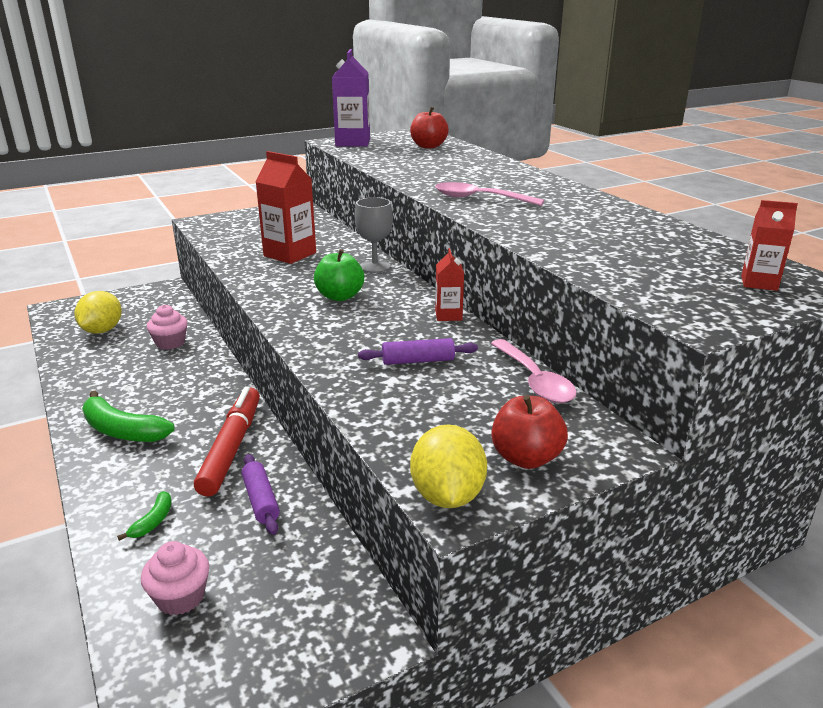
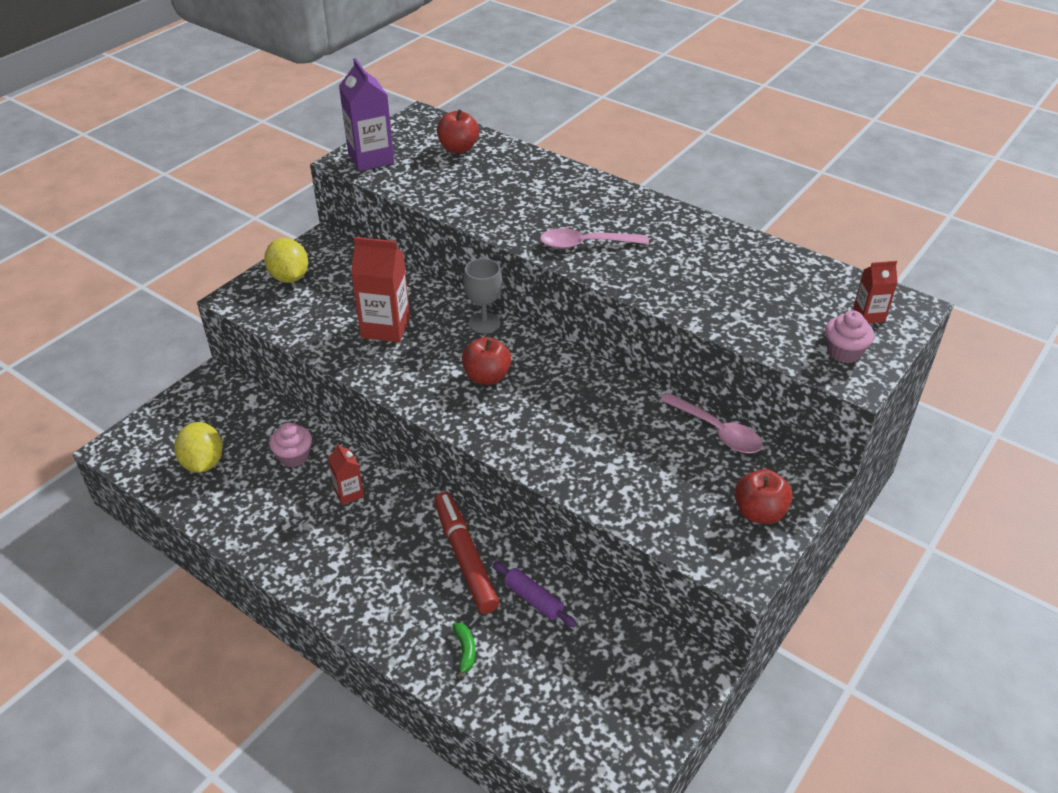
camera: 25 degrees left, 15 degrees up
green banana [82,391,175,442] -> none
pink cupcake [141,541,209,615] -> pink cupcake moved to [825,310,874,363]
green apple [314,249,364,301] -> red apple [462,337,511,385]
purple rolling pin [358,338,478,365] -> none
yellow lemon [410,424,487,508] -> yellow lemon moved to [264,238,308,283]
red carton [435,248,464,321] -> red carton moved to [328,443,364,505]

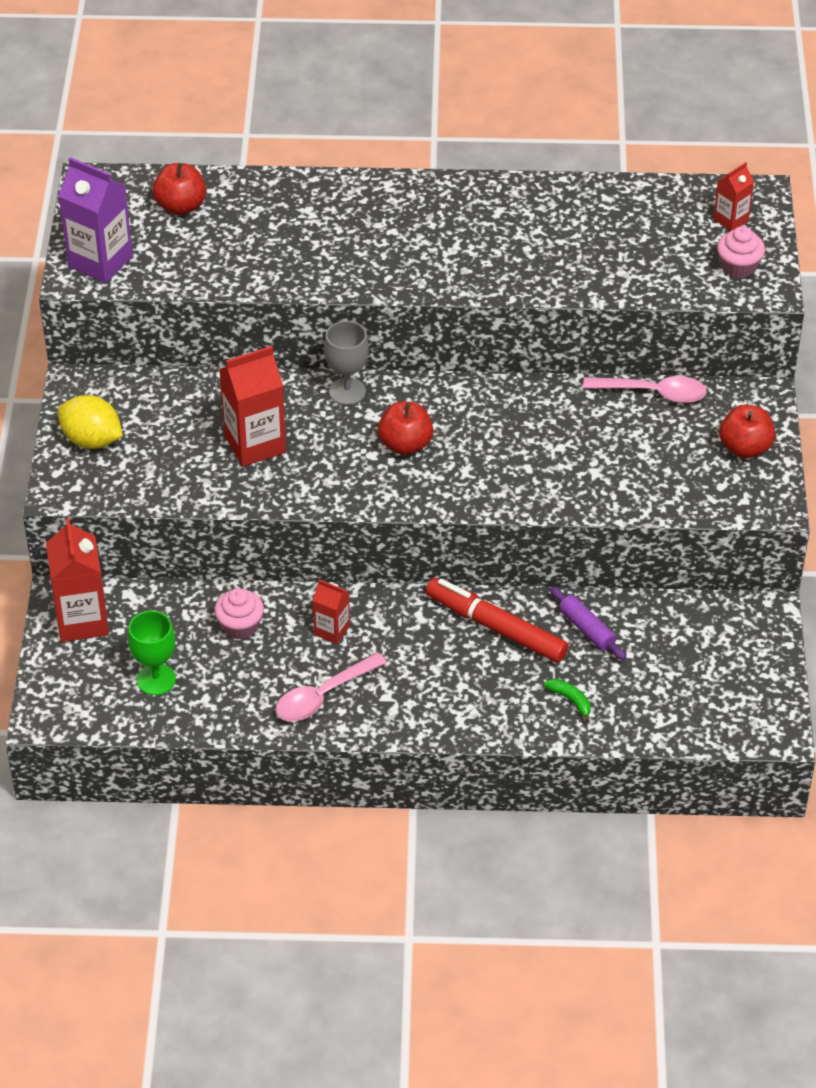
camera: 35 degrees left, 5 degrees up
yellow lemon [174,422,223,473] -> green goblet [128,611,176,695]
purple rolling pin [493,562,577,627] -> purple rolling pin turned 45 degrees clockwise [550,587,626,660]
pink spoon [540,228,649,249] -> pink spoon moved to [276,652,387,722]
none -> red carton [46,517,109,642]

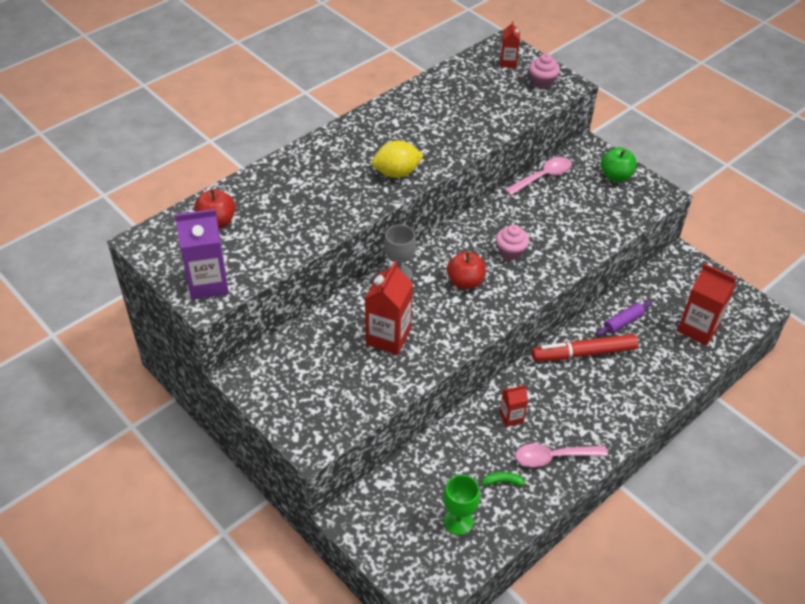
camera: 45 degrees left, 0 degrees up
red carton [46,517,109,642] -> red carton moved to [677,263,736,346]
yellow lemon [57,395,123,449] -> yellow lemon moved to [372,141,424,178]
pink cupcake [215,588,264,640] -> pink cupcake moved to [496,225,529,260]
pink spoon [276,652,387,722] -> pink spoon turned 75 degrees clockwise [515,444,608,467]
green banana [544,679,591,723] -> green banana moved to [482,472,530,489]
purple rolling pin [550,587,626,660] -> purple rolling pin turned 45 degrees counterclockwise [596,301,652,336]
red apple [719,405,775,458] -> green apple [601,147,637,182]

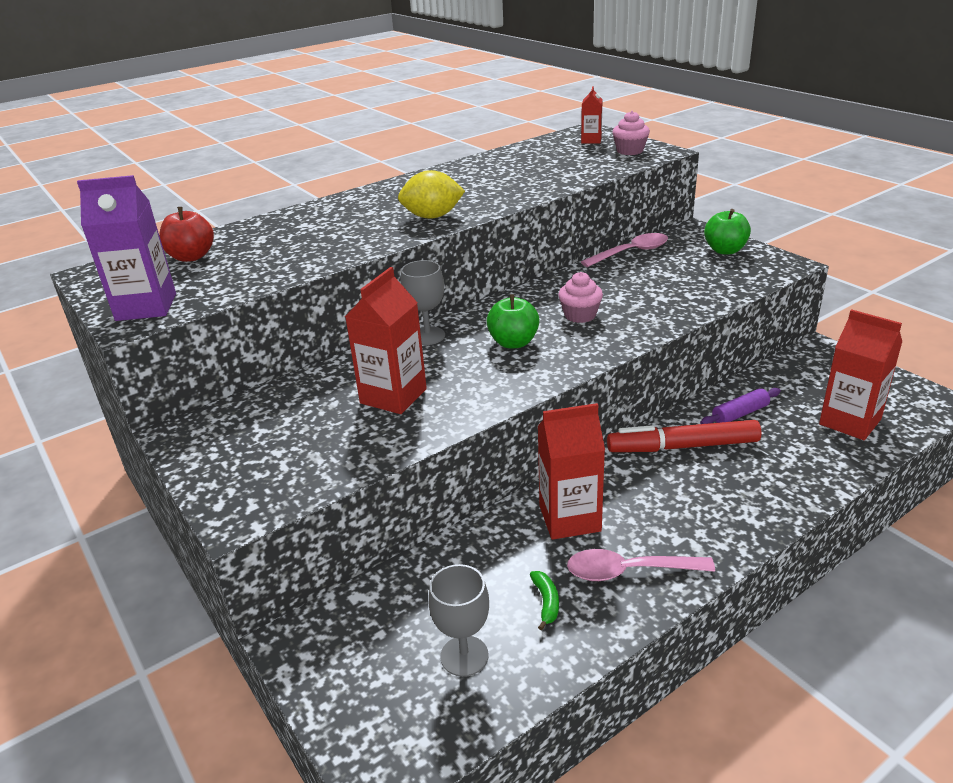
camera: 10 degrees right, 15 degrees down
green goblet [443,475,480,535] -> grey goblet [429,564,489,677]
red apple [447,251,486,289] -> green apple [486,294,540,348]
green banana [482,472,530,489] -> green banana turned 75 degrees clockwise [530,571,559,631]
red carton [500,385,528,427] -> red carton [538,403,605,540], size x1.81

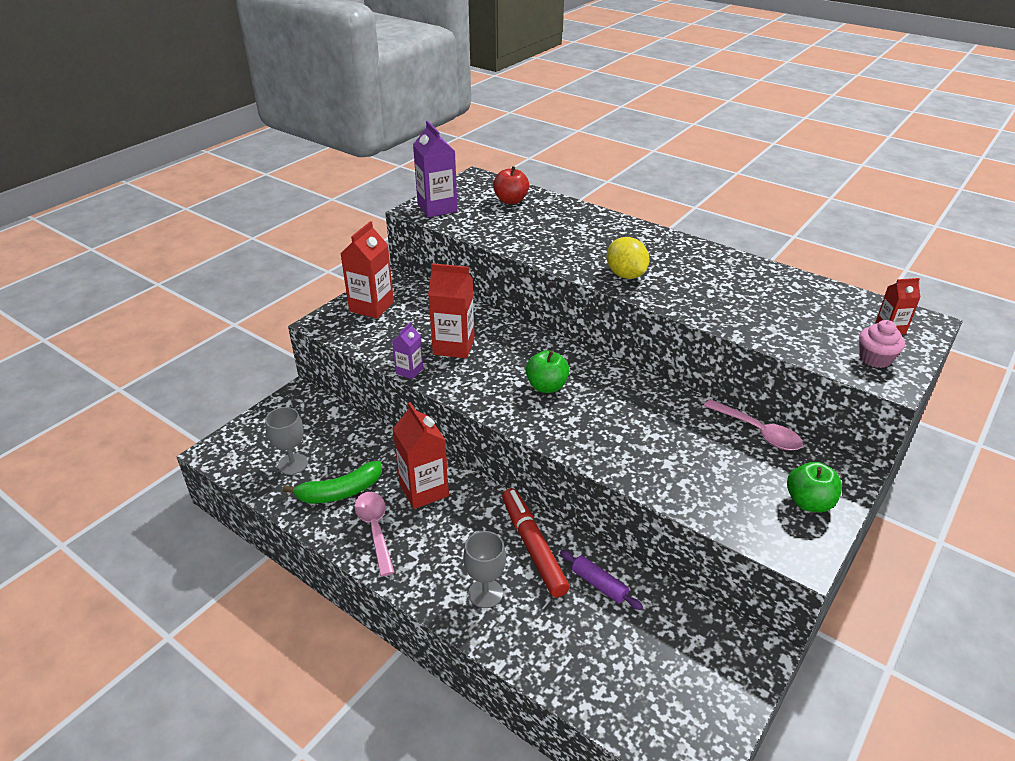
camera: 70 degrees right, 5 degrees up
grey goblet [401,260,445,345] -> grey goblet moved to [463,531,506,608]
green banana [530,571,559,631] -> green banana [283,461,382,503], size x2.00
pink cupcake [558,272,603,323] -> none
red carton [819,309,902,440] -> red carton moved to [341,221,394,319]
none -> purple carton [392,322,423,379]

